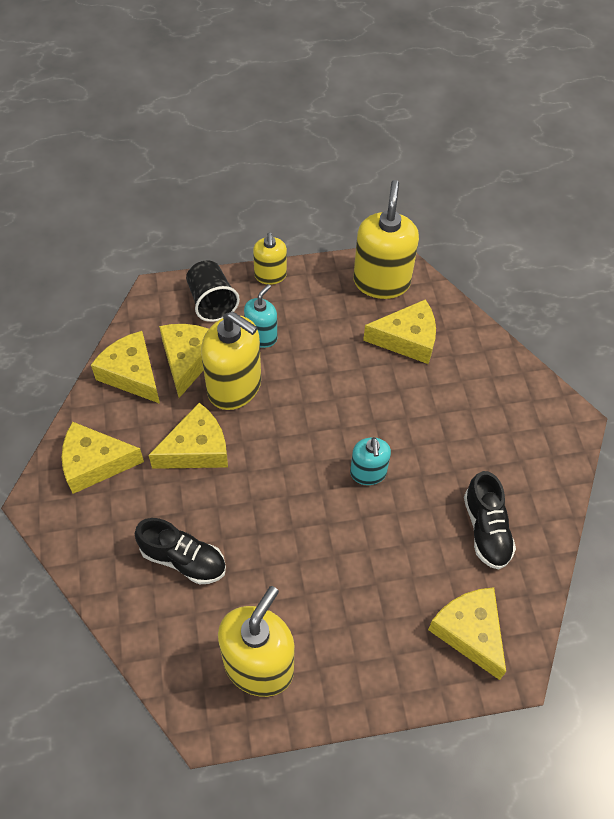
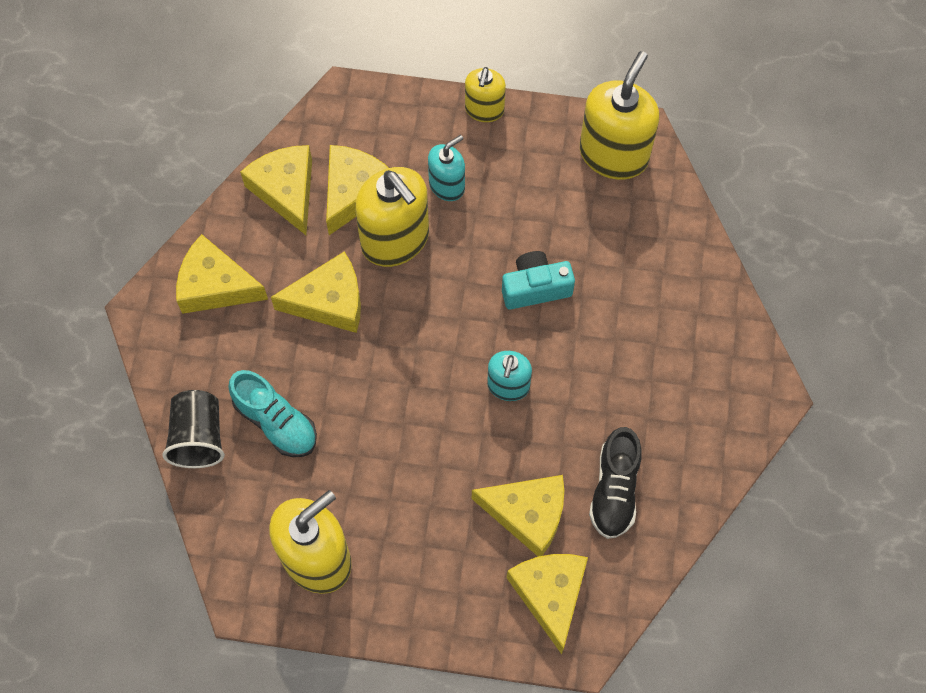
camera: 20 degrees right, 10 degrees up
black shoe [135,518,226,585] -> turquoise shoe [228,370,317,457]
black cup [186,260,240,322] -> black cup moved to [162,390,225,468]
yellow cheese [363,299,436,364] -> yellow cheese moved to [472,475,564,557]
none -> turquoise camera [502,251,575,310]

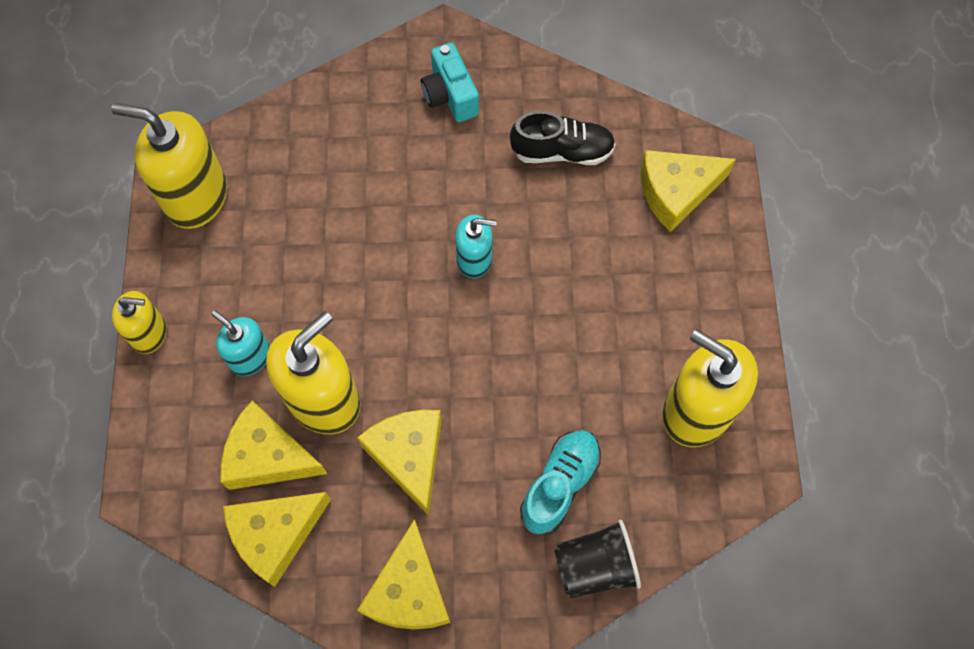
camera: 100 degrees left, 0 degrees up
yellow cheese [472,475,564,557] -> none
turquoise camera [502,251,575,310] -> turquoise camera moved to [421,42,479,122]

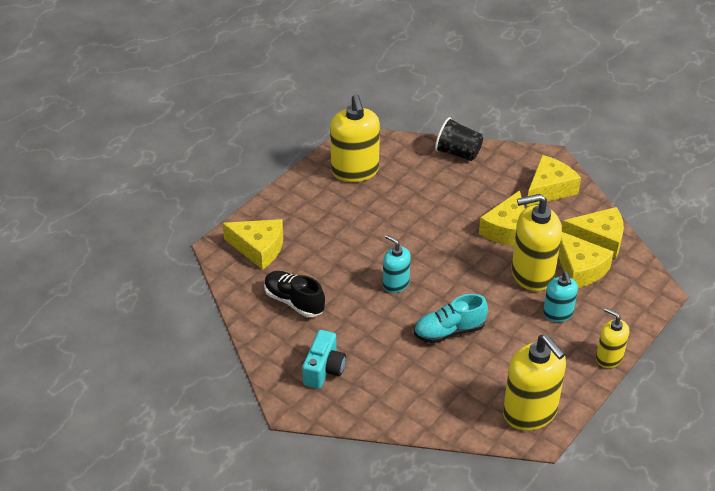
camera: 140 degrees left, 25 degrees down
turquoise shoe [520,430,601,534] -> turquoise shoe moved to [414,294,488,343]

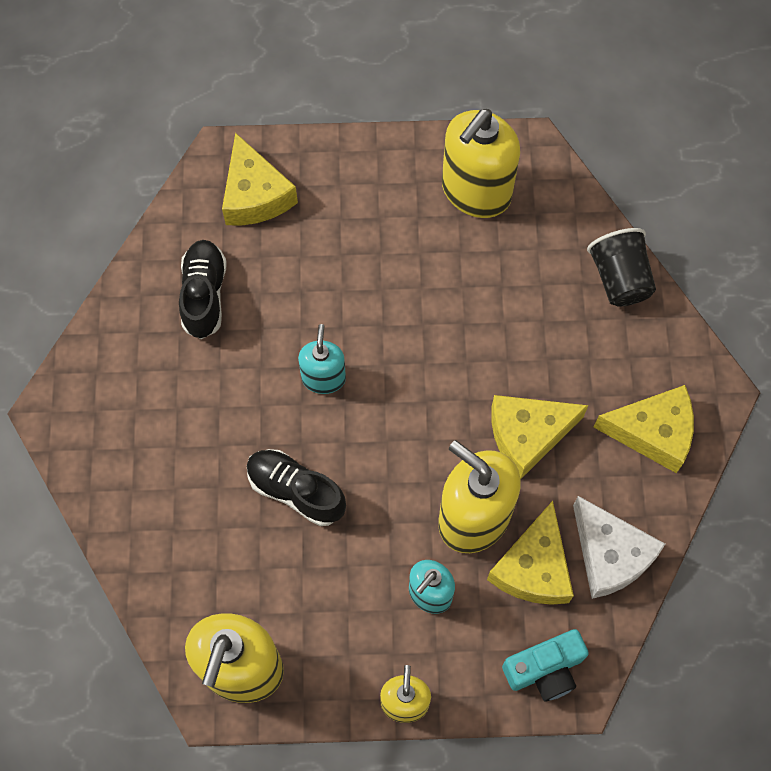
camera: 50 degrees right, 25 degrees up
turquoise camera [302,330,346,389] -> turquoise camera moved to [502,629,589,702]
turquoise shoe [414,294,488,343] -> black shoe [247,449,346,526]
yellow cheese [562,207,624,259] -> white cheese [573,496,665,599]

